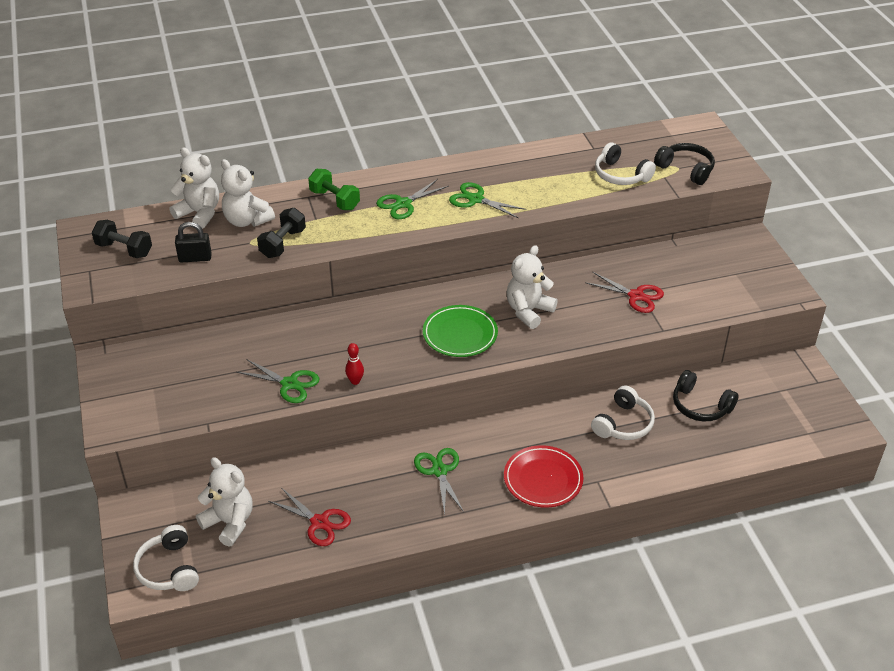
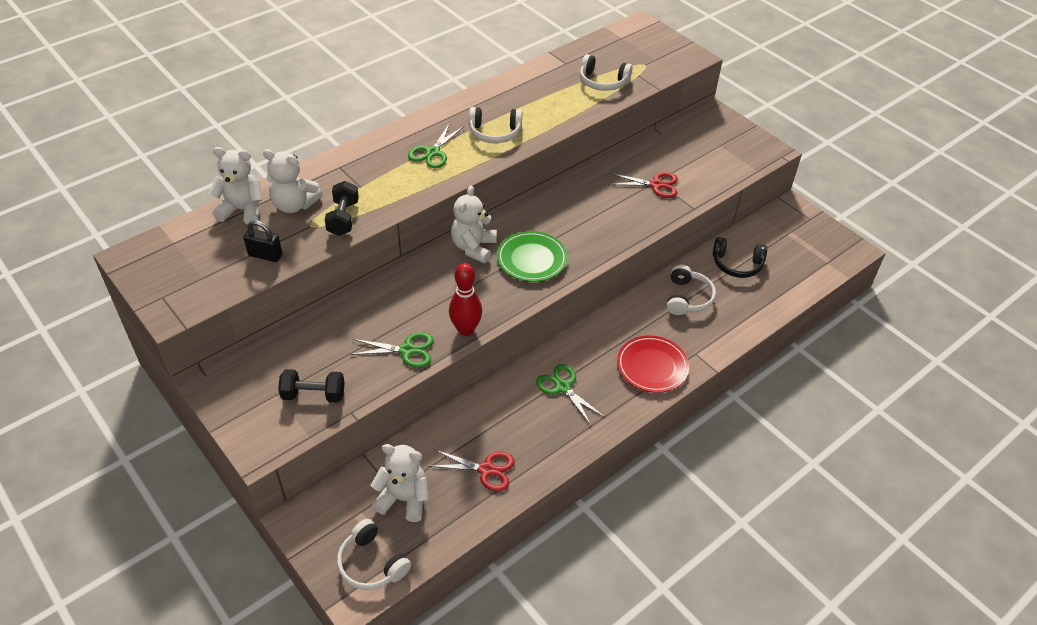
camera: 25 degrees left, 5 degrees up
black dumbbell [92,220,152,258] -> black dumbbell moved to [278,369,345,403]
black padlock [175,222,212,262] -> black padlock turned 45 degrees clockwise [243,220,282,262]
green dumbbell [308,169,360,210] -> none
red bowling pin [345,343,364,385] -> red bowling pin [449,263,482,336], size x1.84
green scissors [449,182,526,218] -> white headphones [469,107,522,143]
white teddy bear [506,245,558,329] -> white teddy bear moved to [451,186,497,264]
black headphones [654,143,715,185] -> none

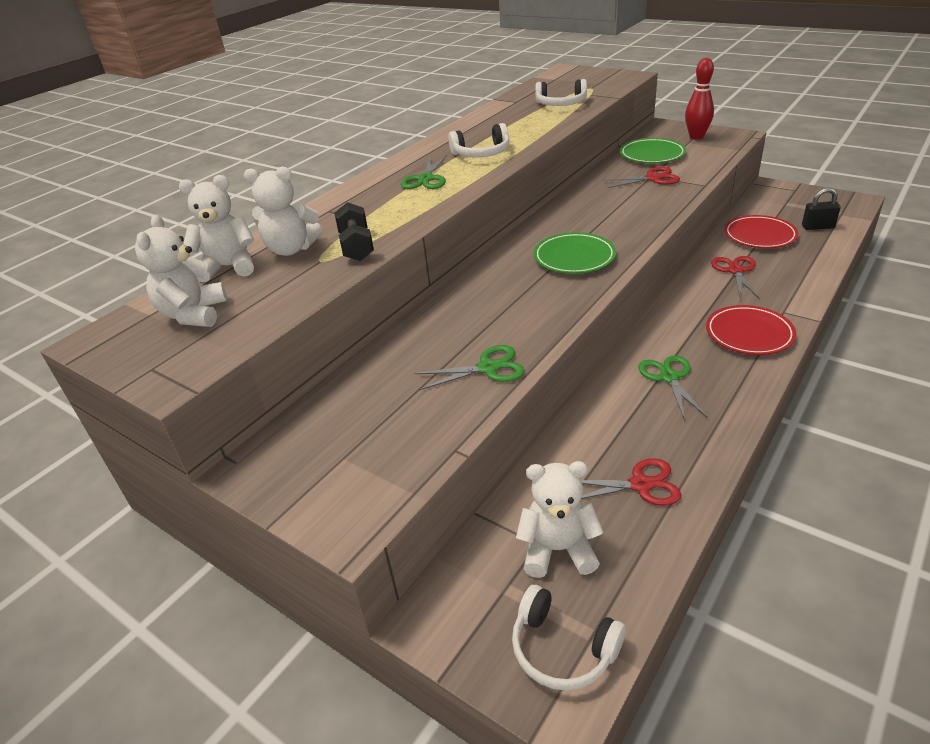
camera: 10 degrees left, 10 degrees down
black padlock [243,220,282,262] -> black padlock moved to [802,188,841,230]
black dumbbell [278,369,345,403] -> none
red bowling pin [449,263,482,336] -> red bowling pin moved to [685,58,714,140]
white teddy bear [451,186,497,264] -> white teddy bear moved to [135,215,227,327]
green scissors [536,364,605,425] -> green scissors turned 45 degrees clockwise [638,355,708,420]
white headphones [667,264,716,315] -> red scissors [711,256,760,299]
black headphones [713,237,767,278] -> red plate [724,215,799,248]
none -> green plate [620,138,686,163]

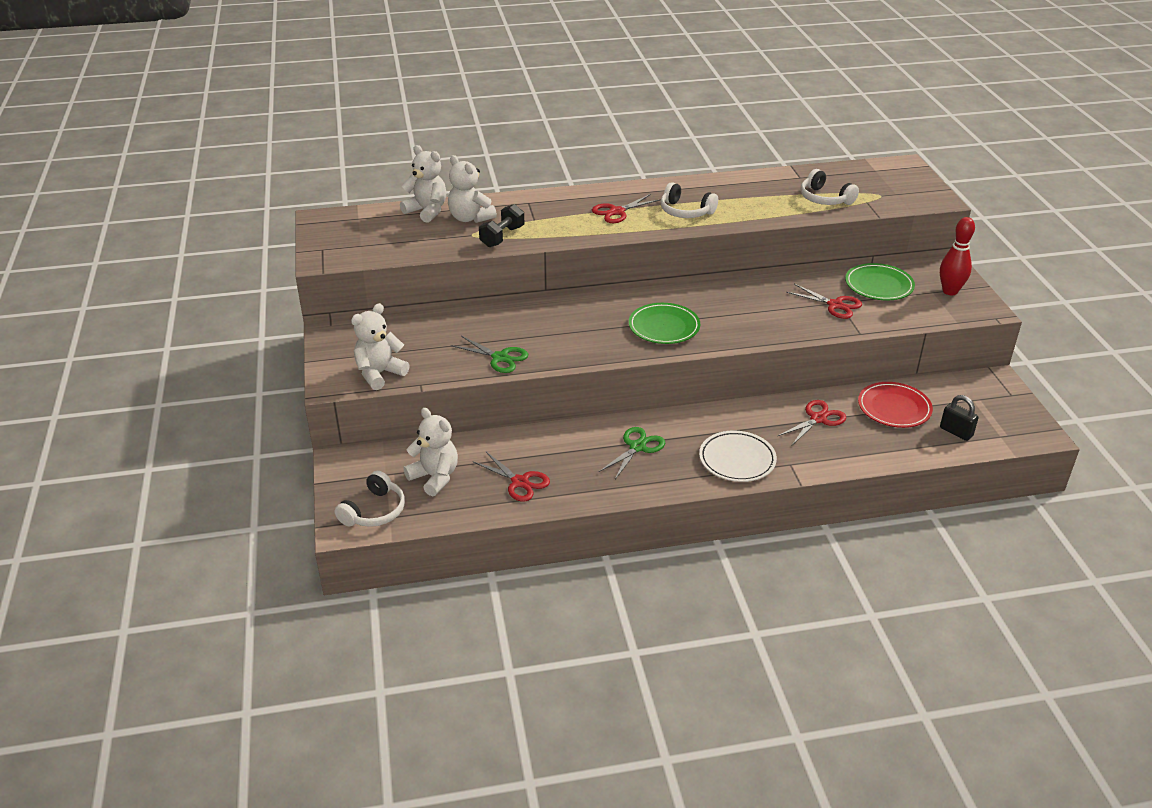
camera: 40 degrees right, 0 degrees up
white teddy bear [135,215,227,327] -> white teddy bear moved to [351,303,410,390]
green scissors [401,155,447,189] -> red scissors [592,194,661,223]
white headphones [512,585,626,690] -> white headphones turned 135 degrees counterclockwise [335,471,405,527]
red plate [706,305,797,355] -> white plate [699,431,777,482]

